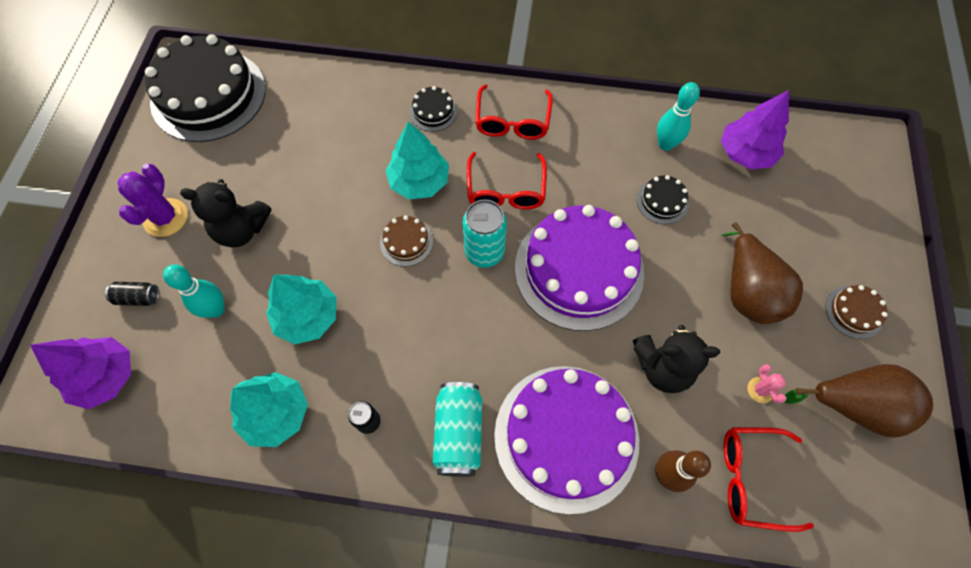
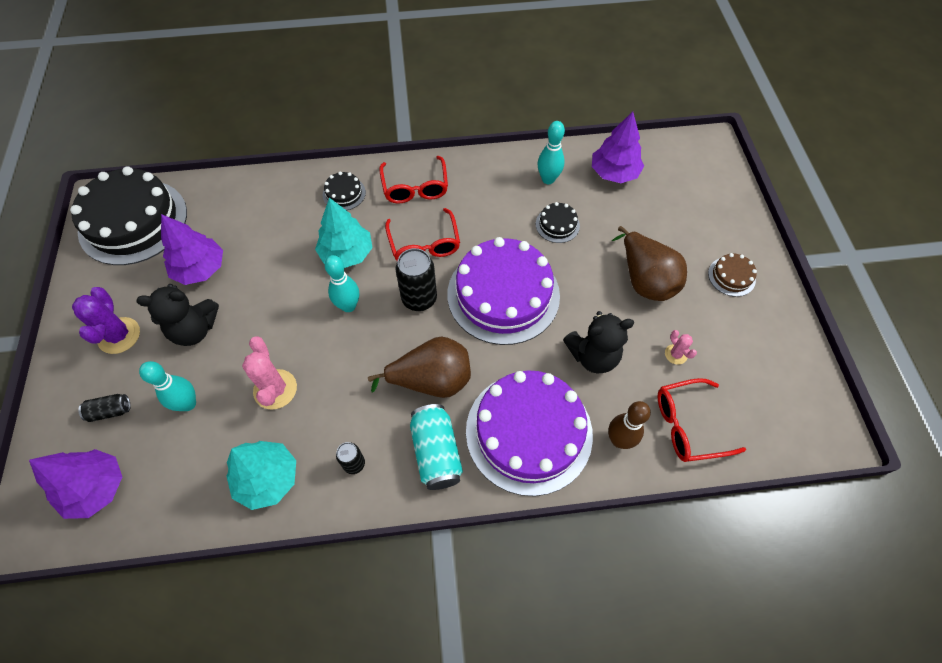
camera: 15 degrees left, 5 degrees down
turquoise tree [266,275,336,345] -> pink cactus [242,336,297,410]
brown cake [380,215,433,266] -> turquoise bowling pin [325,255,359,312]
turquoise can [462,199,507,268] -> black can [396,248,437,311]
brown pear [784,364,933,438] -> brown pear moved to [368,337,471,398]
none -> purple tree [161,214,223,285]

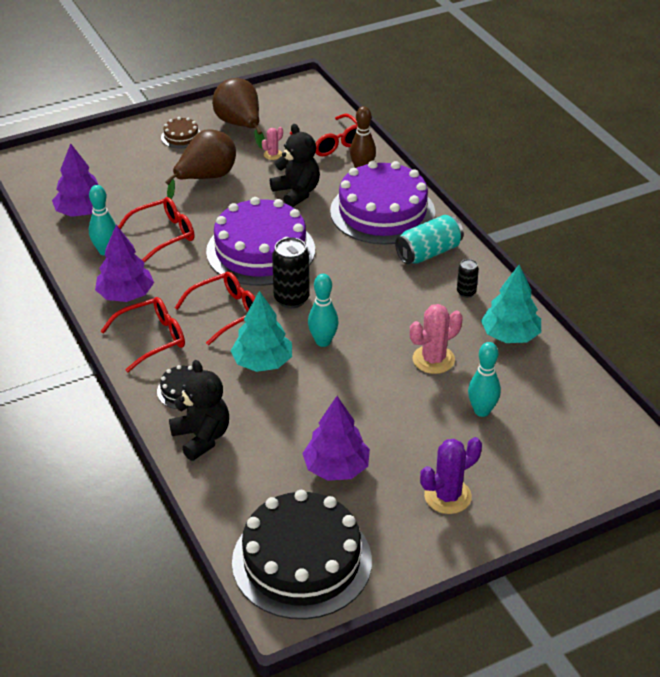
camera: 110 degrees left, 20 degrees down
purple tree [29,449,122,519] -> purple tree moved to [95,225,154,302]
black can [78,394,131,422] -> none
black teddy bear [137,284,219,346] -> black teddy bear moved to [169,360,229,461]
brown pear [368,337,471,398] -> brown pear moved to [212,78,265,149]
black cake [536,202,580,243] -> red glasses [118,197,194,263]

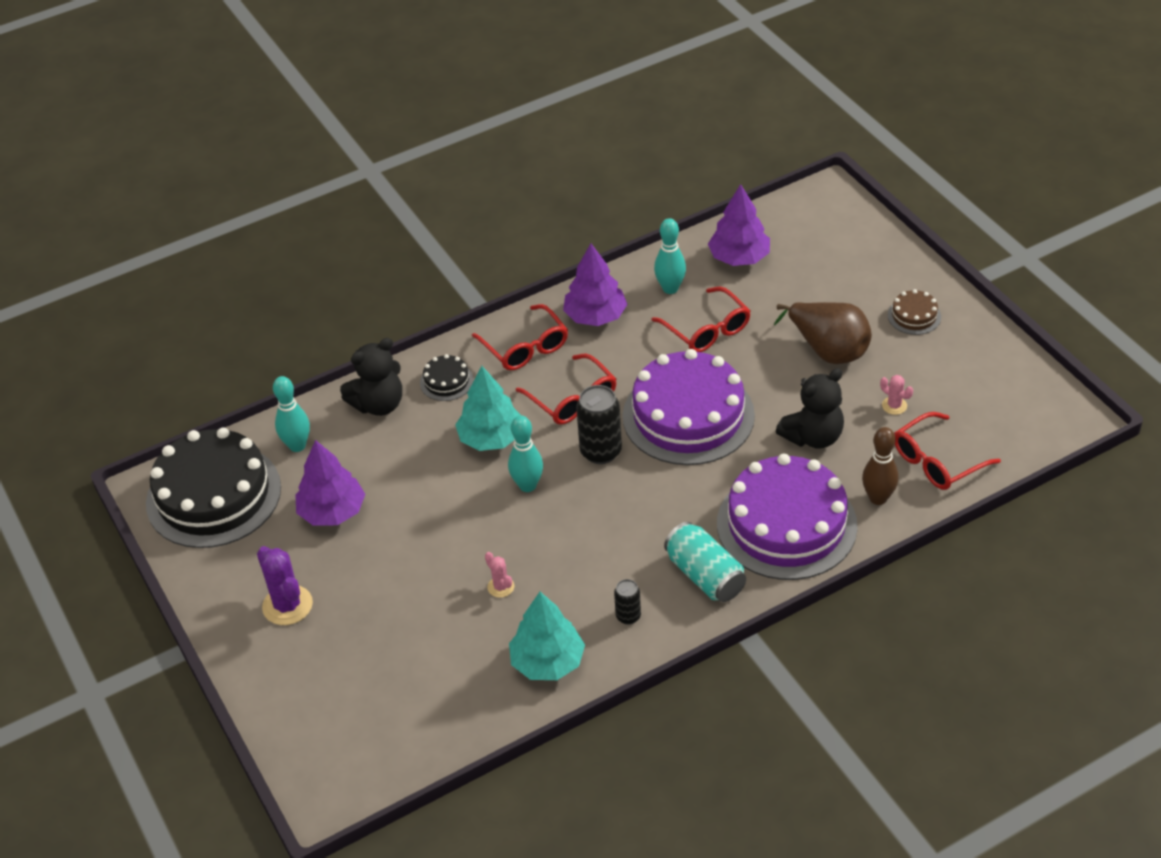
camera: 90 degrees right, 5 degrees up
brown pear [212,78,265,149] -> none
pink cactus [410,304,463,374] -> pink cactus [485,552,514,598], size x0.54
turquoise bowling pin [468,342,501,417] -> turquoise bowling pin moved to [273,376,310,452]

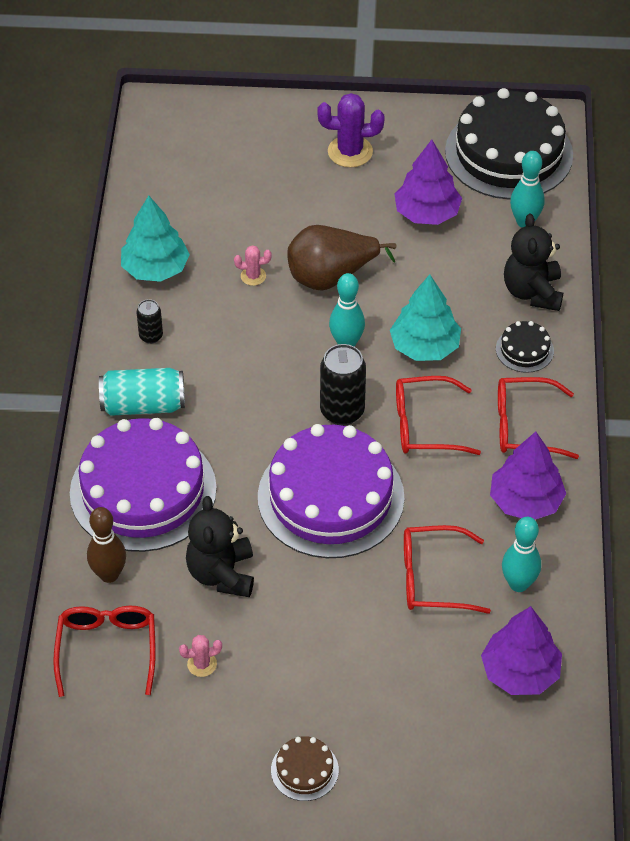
camera: 120 degrees right, 5 degrees up
brown pear [774,302,872,364] -> brown pear moved to [287,225,397,291]

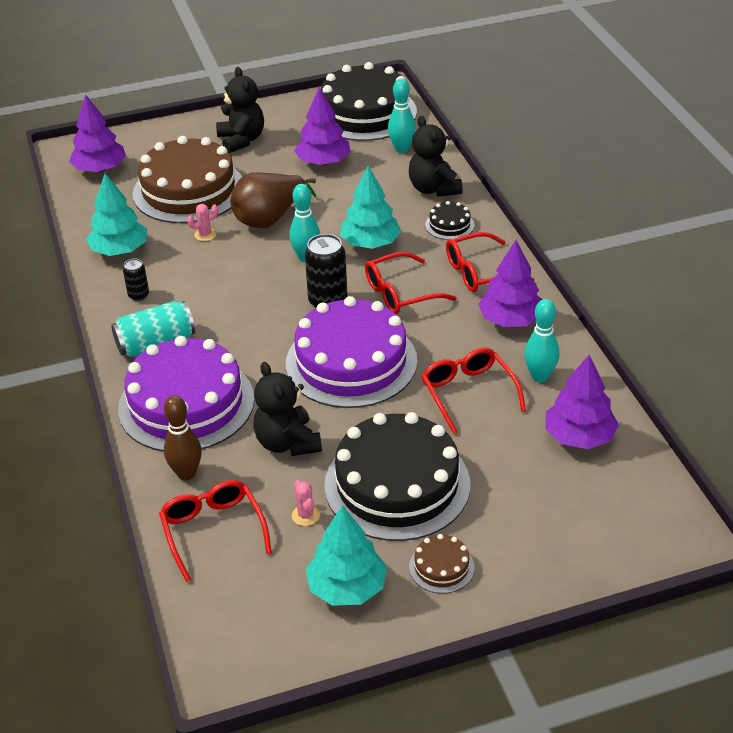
camera: 20 degrees left, 10 degrees down
pink cactus [179,635,222,677] -> pink cactus turned 75 degrees counterclockwise [292,480,320,526]
purple cactus [318,93,384,167] -> black teddy bear [216,67,264,153]
red glasses [404,525,491,614] -> red glasses turned 90 degrees clockwise [421,347,526,434]
none -> purple tree [69,94,126,173]
none -> brown cake [133,136,242,223]
none -> turquoise tree [306,506,387,606]
none -> black cake [324,412,470,541]

